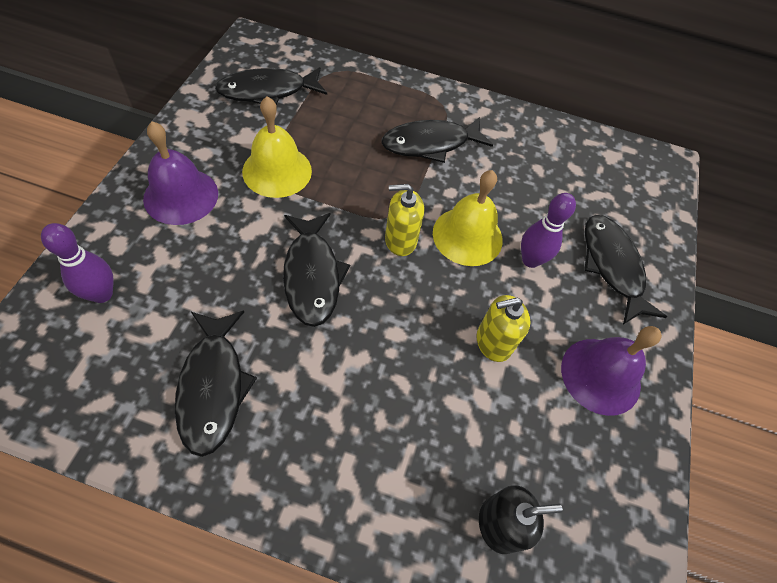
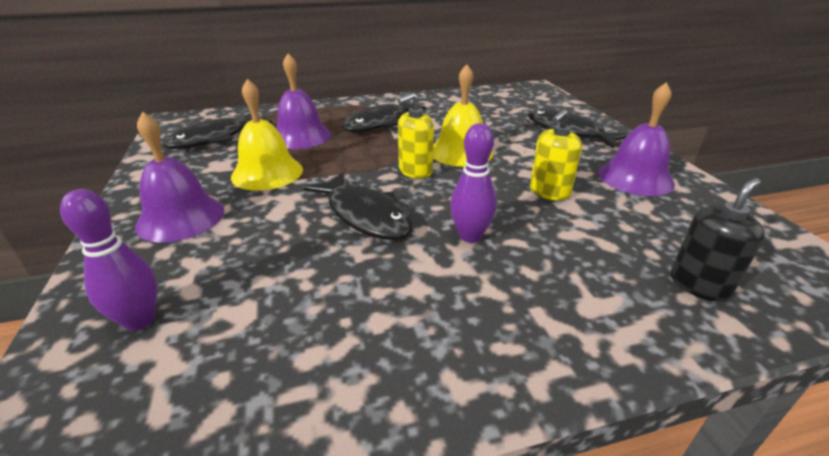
camera: 25 degrees left, 25 degrees down
black fish [175,310,257,457] -> none
purple bowling pin [521,193,576,268] -> purple bowling pin moved to [450,123,497,243]
none -> purple bell [276,53,331,149]

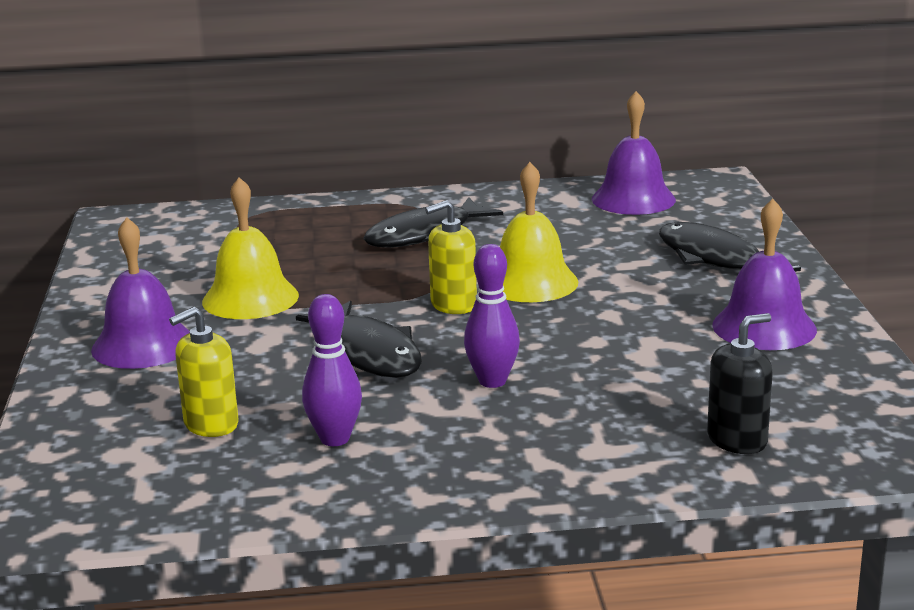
camera: 10 degrees right, 10 degrees down
purple bowling pin [60,189,158,331] -> purple bowling pin moved to [302,294,362,446]
black fish [162,113,272,149] -> none
purple bell [276,53,331,149] -> purple bell moved to [592,91,676,215]
yellow soap dispenser [530,109,582,201] -> yellow soap dispenser moved to [169,307,239,437]

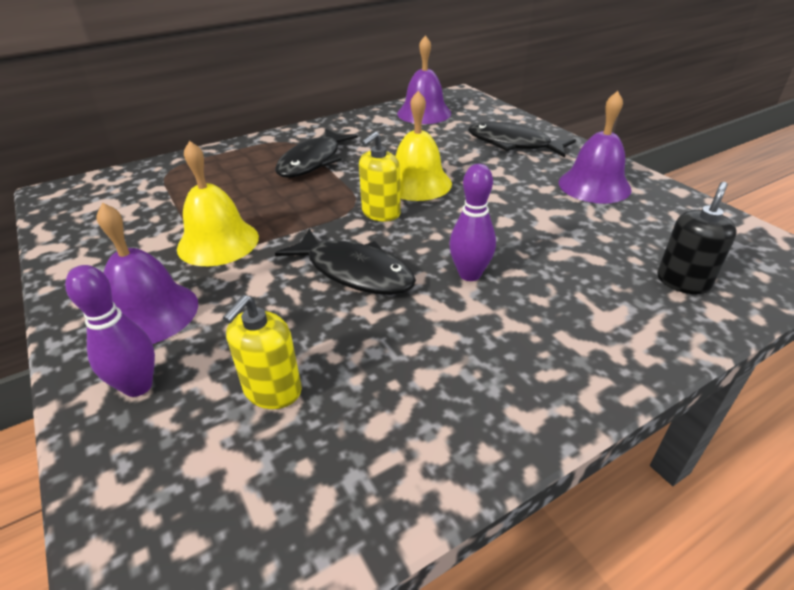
camera: 25 degrees left, 15 degrees up
purple bowling pin [302,294,362,446] -> purple bowling pin moved to [65,265,155,397]

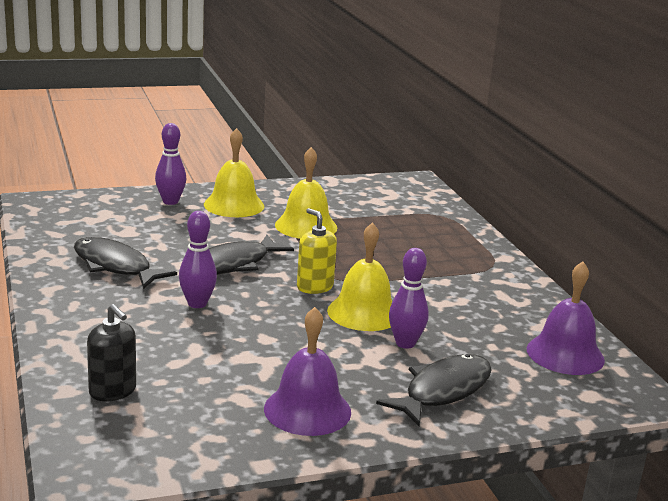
camera: 100 degrees right, 15 degrees down
purple bell [97,203,198,344] -> yellow bell [204,128,264,217]
yellow soap dispenser [223,295,302,409] -> none
black fish [275,129,358,178] -> black fish moved to [74,237,177,289]
none -> purple bowling pin [389,248,429,349]

